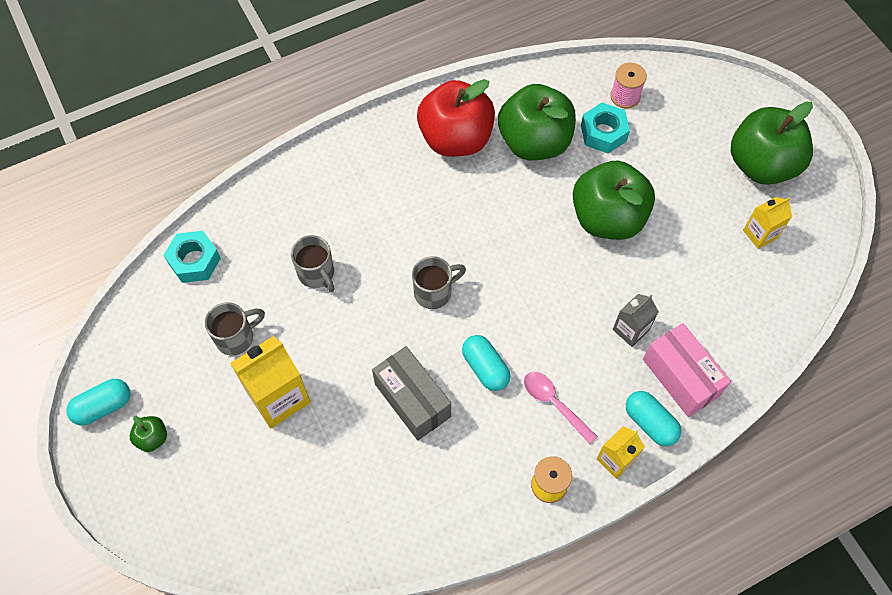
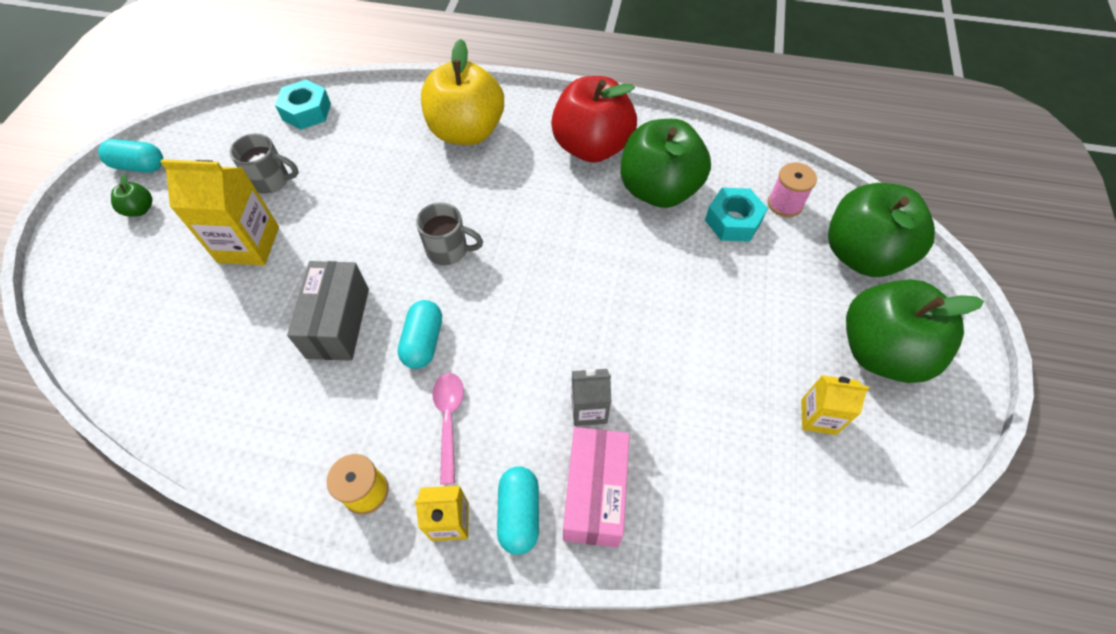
camera: 40 degrees right, 5 degrees down
grey mug [291,235,335,292] -> none
green apple [573,161,655,240] -> green apple moved to [828,183,935,277]
none -> yellow apple [421,39,504,145]

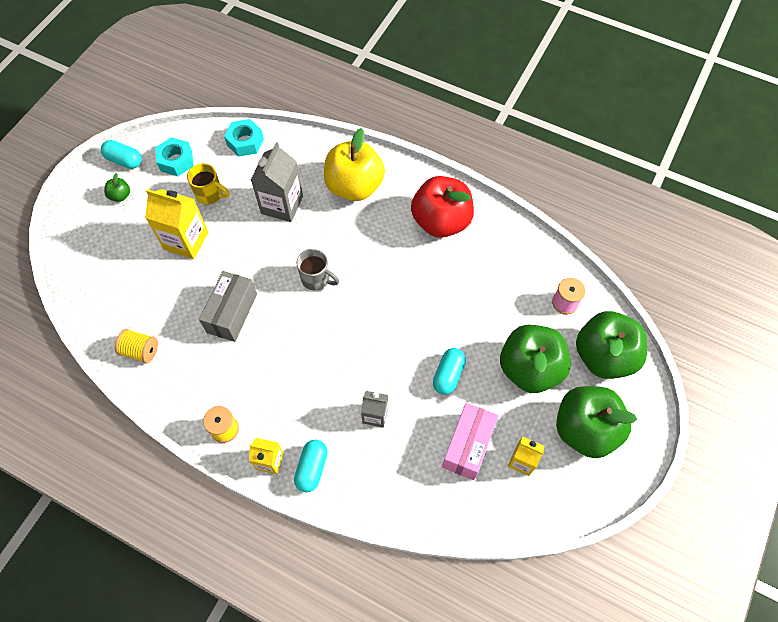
camera: 15 degrees right, 5 degrees up
grey mug [229,133,299,194] -> yellow mug [187,163,229,205]
turquoise capsule [398,300,442,369] -> turquoise capsule moved to [433,348,466,395]
pink spoon [432,373,464,484] -> none
pink box [563,427,630,547] -> pink box moved to [442,403,498,480]
green apple [620,119,711,208] -> green apple moved to [500,325,571,393]
turquoise nut [705,188,768,242] -> turquoise nut moved to [155,137,194,176]
none -> yellow spool [115,329,158,363]
none -> grey carton [251,142,303,222]

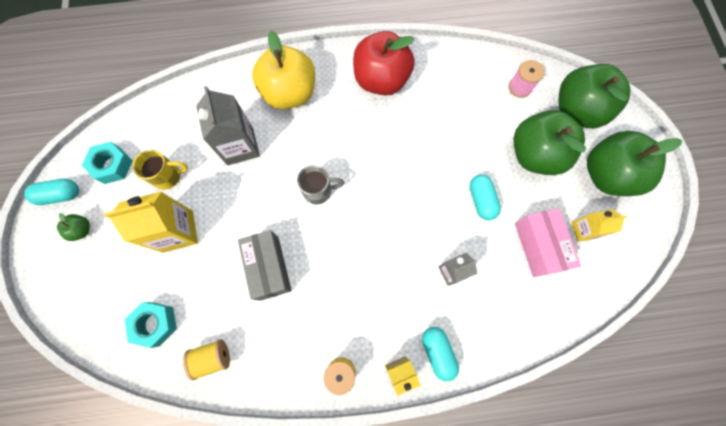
camera: 35 degrees left, 10 degrees up
turquoise nut [224,119,264,157] -> turquoise nut moved to [125,302,177,348]

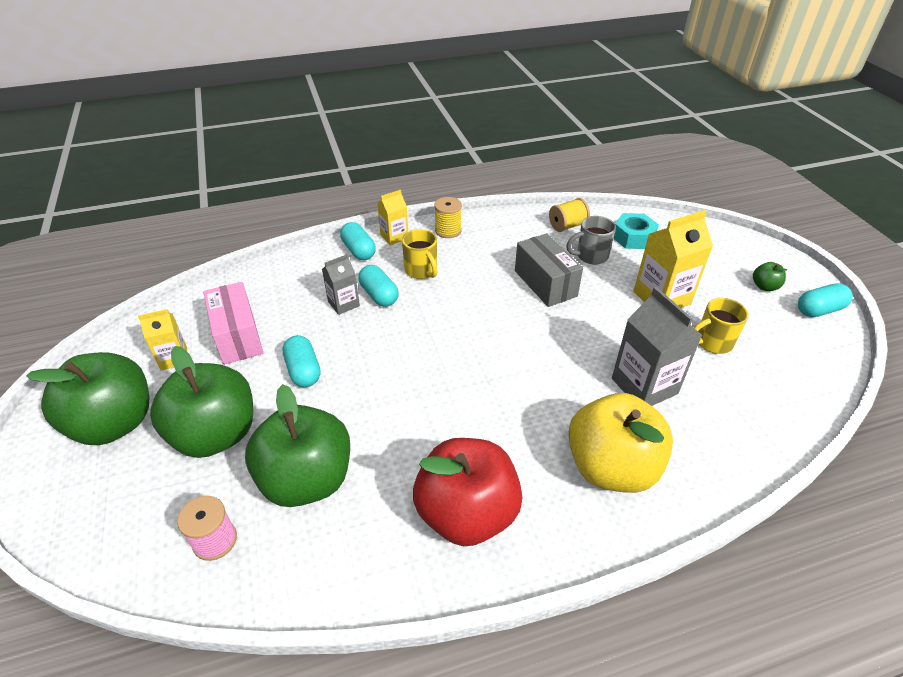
camera: 170 degrees right, 30 degrees down
turquoise nut [82,142,133,184] -> none
grey mug [297,165,344,204] -> grey mug moved to [566,216,616,265]
green apple [559,64,631,128] -> green apple moved to [245,384,350,507]
none -> turquoise capsule [358,265,399,307]
none -> yellow mug [402,229,437,279]

